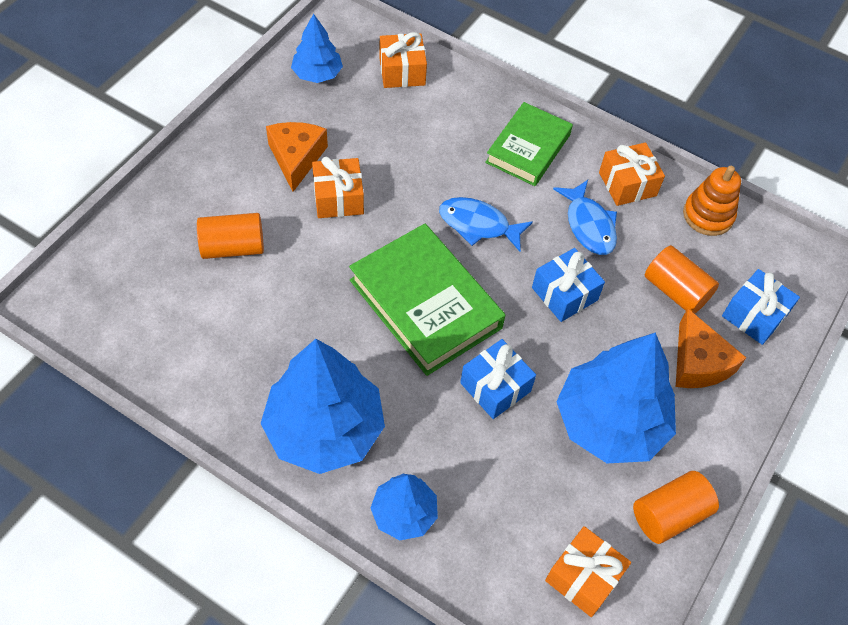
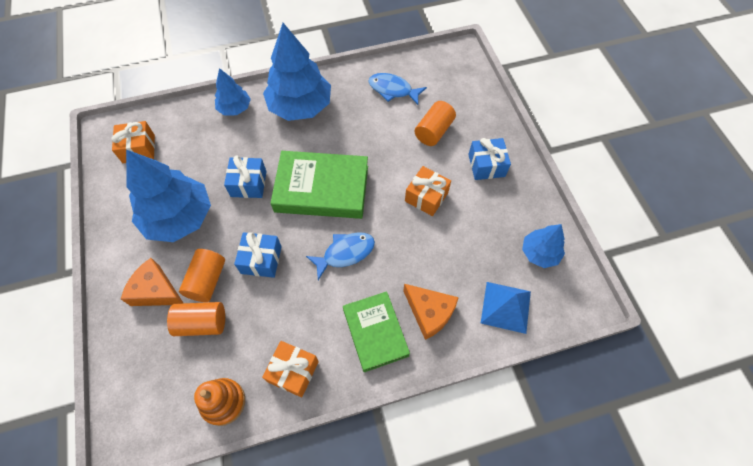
camera: 135 degrees right, 5 degrees up
orange cheese [266,122,328,192] -> orange cheese moved to [403,284,459,340]
orange gift [379,32,427,88] -> blue pyramid [481,282,531,334]
blue fish [553,180,617,255] -> blue fish moved to [368,73,427,105]
orange cylinder [633,471,719,544] -> orange cylinder moved to [179,249,225,302]
blue gift [722,269,800,345] -> blue gift moved to [468,138,511,180]

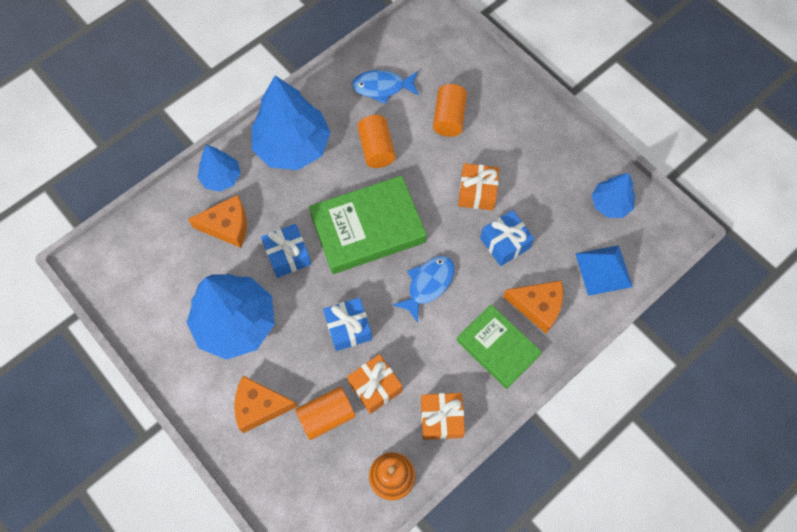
camera: 25 degrees left, 5 degrees up
orange gift [112,121,155,163] -> orange gift moved to [347,354,402,414]
orange cylinder [179,249,225,302] -> orange cylinder moved to [357,115,396,168]
blue gift [468,138,511,180] -> blue gift moved to [480,210,534,266]
none -> orange cheese [188,195,247,248]

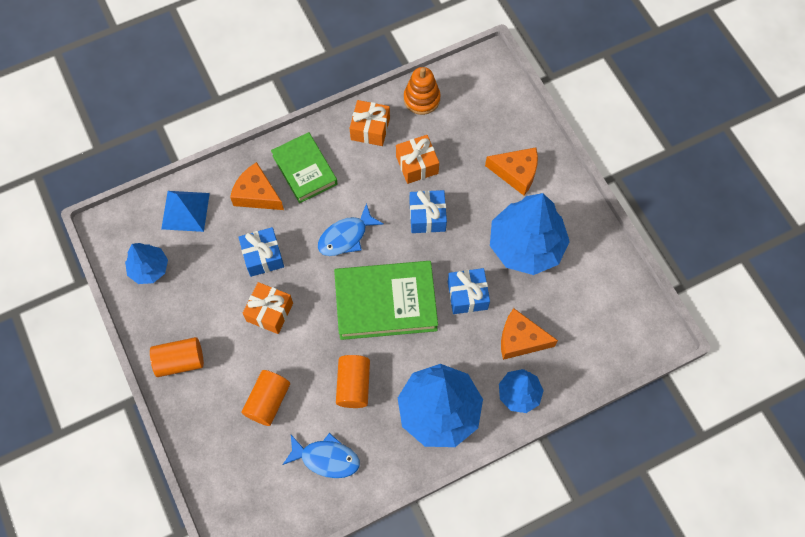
camera: 165 degrees left, 0 degrees up
orange cylinder [295,387,355,440] -> orange cylinder moved to [150,337,204,377]

